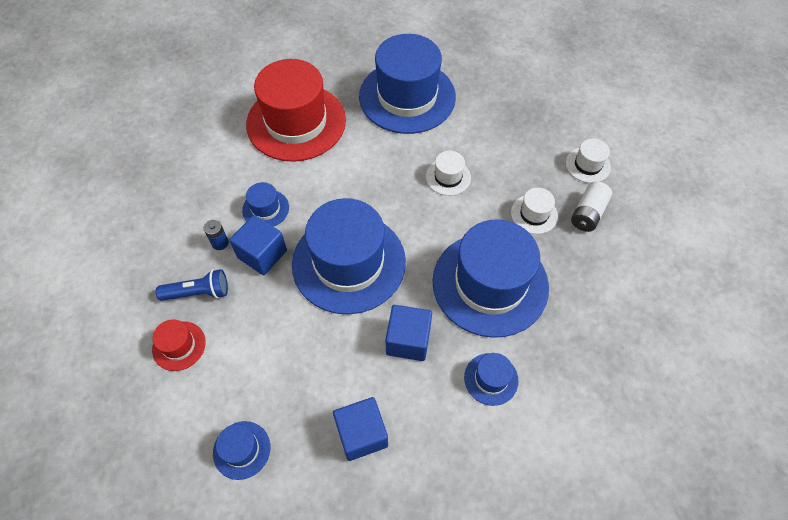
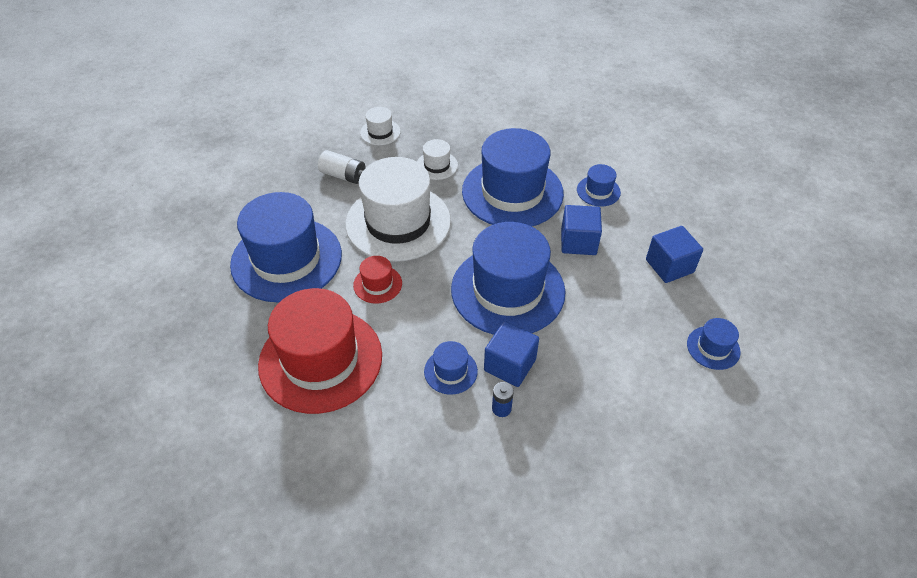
camera: 95 degrees left, 10 degrees down
red hat [152,319,205,371] -> red hat moved to [353,256,402,304]
blue flashlight [156,269,228,301] -> none
white hat [426,151,471,196] -> white hat [345,157,451,262], size x2.32
white battery [571,181,612,232] -> white battery moved to [318,150,366,184]

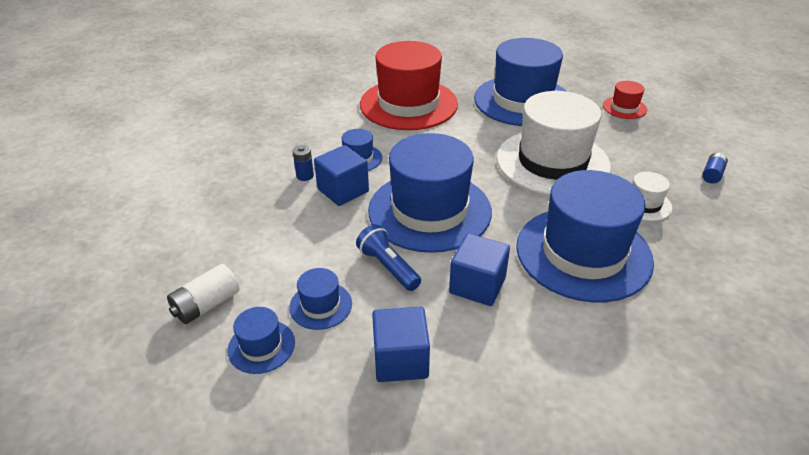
camera: 110 degrees right, 10 degrees down
white battery [318,150,366,184] -> white battery moved to [167,264,239,324]
red hat [353,256,402,304] -> red hat moved to [603,81,647,119]
white hat [360,107,401,145] -> blue battery [702,153,728,184]
blue hat [577,164,621,207] -> blue hat moved to [289,268,352,330]
none -> blue flashlight [356,224,421,291]

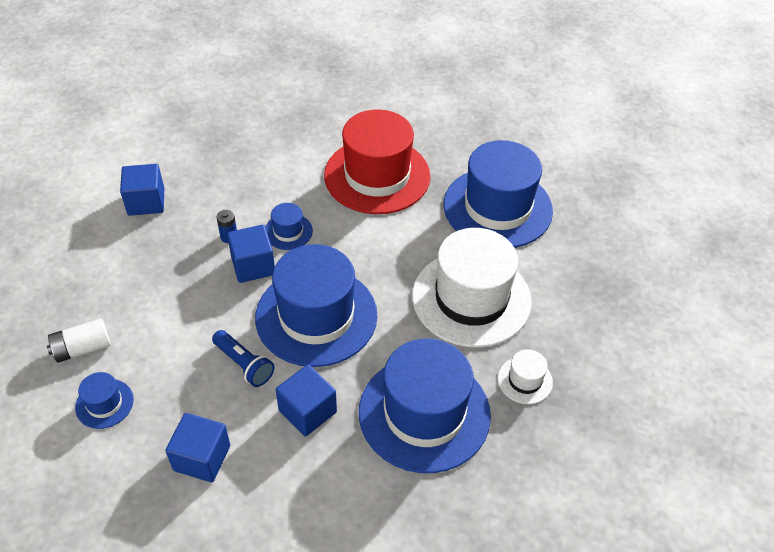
camera: 20 degrees right, 10 degrees up
blue hat [289,268,352,330] -> none
blue flashlight [356,224,421,291] -> blue flashlight turned 150 degrees clockwise [212,330,275,387]
red hat [603,81,647,119] -> none
blue battery [702,153,728,184] -> none
none -> blue cube [120,164,164,216]

